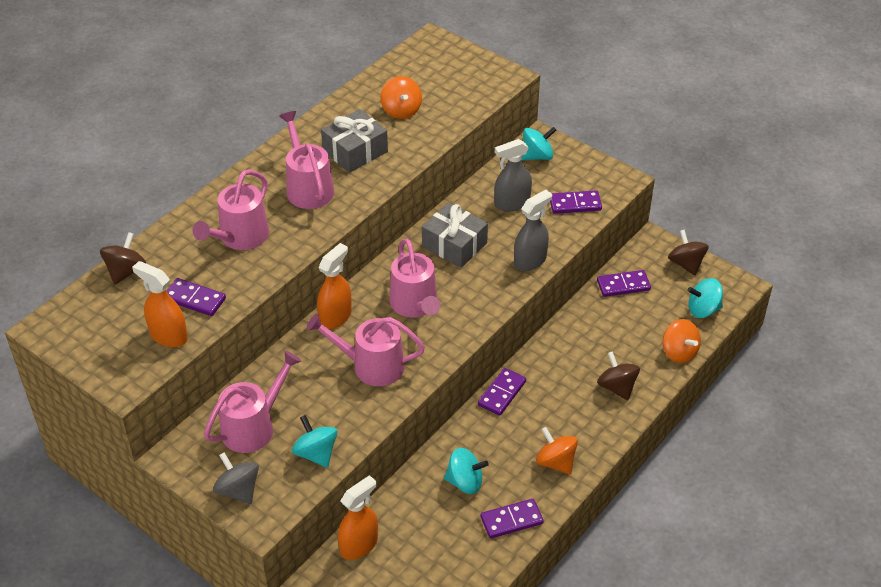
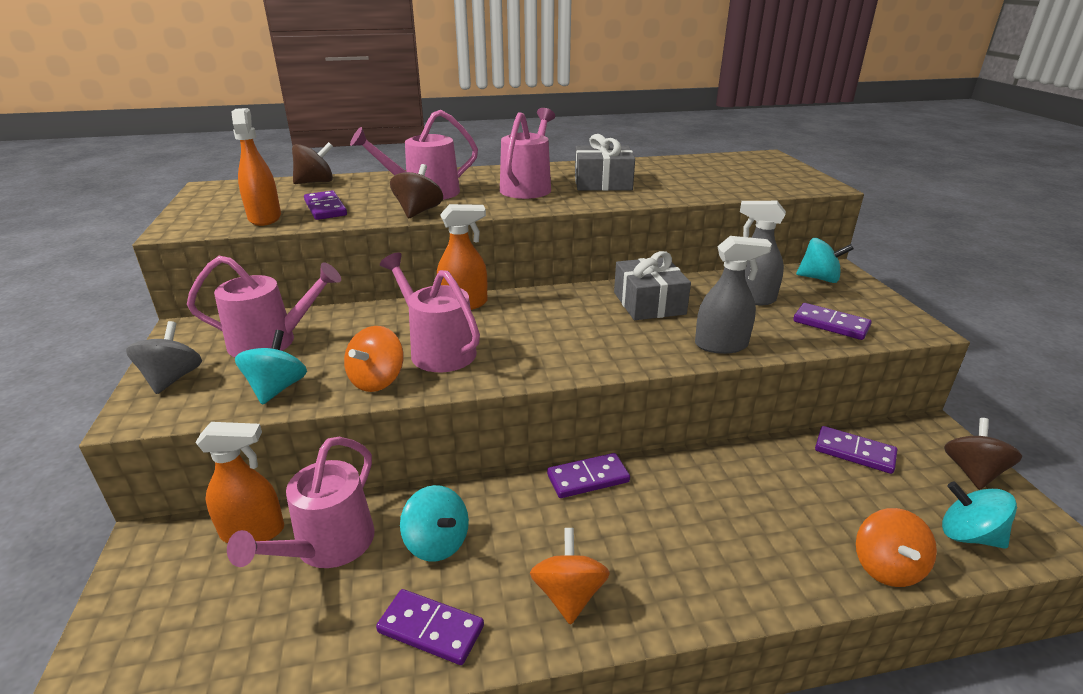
camera: 40 degrees right, 15 degrees down
orange spinning top [380,76,422,119] -> orange spinning top moved to [344,326,404,392]
pink watering can [390,238,440,318] -> pink watering can moved to [227,437,375,568]
brown spinning top [597,351,640,401] -> brown spinning top moved to [390,164,443,218]

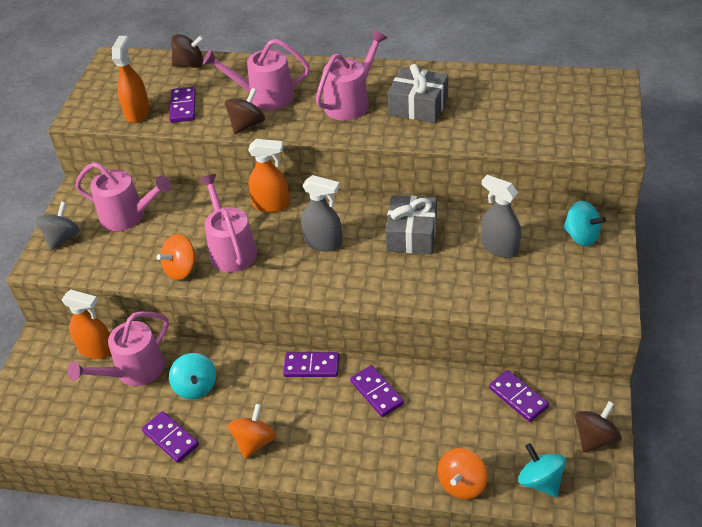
camera: 25 degrees right, 15 degrees up
turquoise spinning top [235,330,307,405] -> none
grey spray bottle [695,236,772,354] -> grey spray bottle moved to [301,175,343,251]
purple domino [793,303,872,340] -> purple domino moved to [350,365,404,417]

